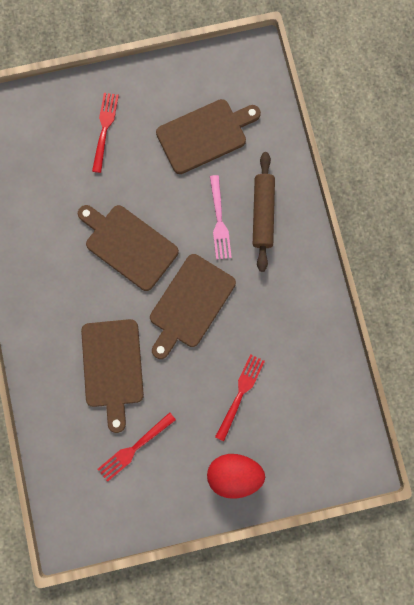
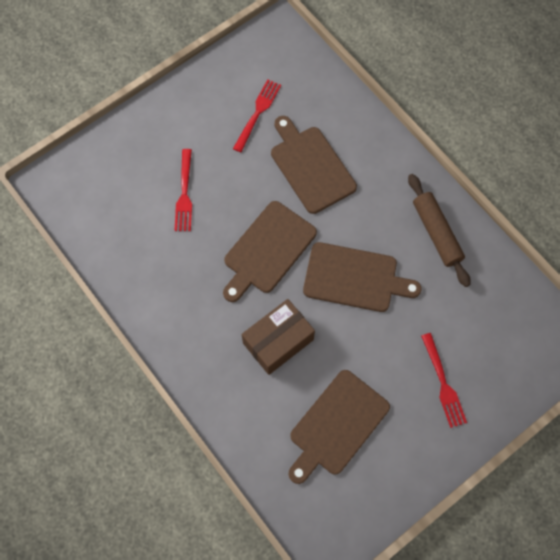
camera: 155 degrees right, 10 degrees down
brown cutting board [150,254,236,359] -> brown cutting board turned 150 degrees counterclockwise [223,201,317,302]
red egg [207,454,265,499] -> none
pink fork [210,175,232,260] -> brown box [242,299,315,375]
brown rolling pin [253,152,275,272] -> brown rolling pin moved to [408,174,471,287]

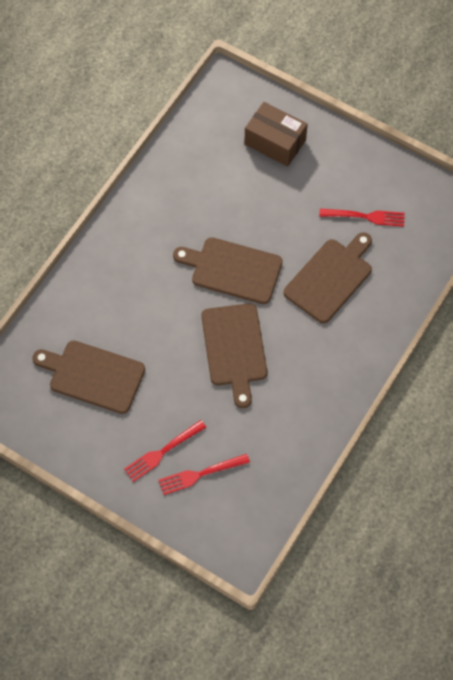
camera: 70 degrees right, 5 degrees down
red fork [175,149,192,231] -> red fork moved to [158,454,250,495]
brown box [242,299,315,375] -> brown box moved to [244,102,308,167]
brown rolling pin [408,174,471,287] -> none

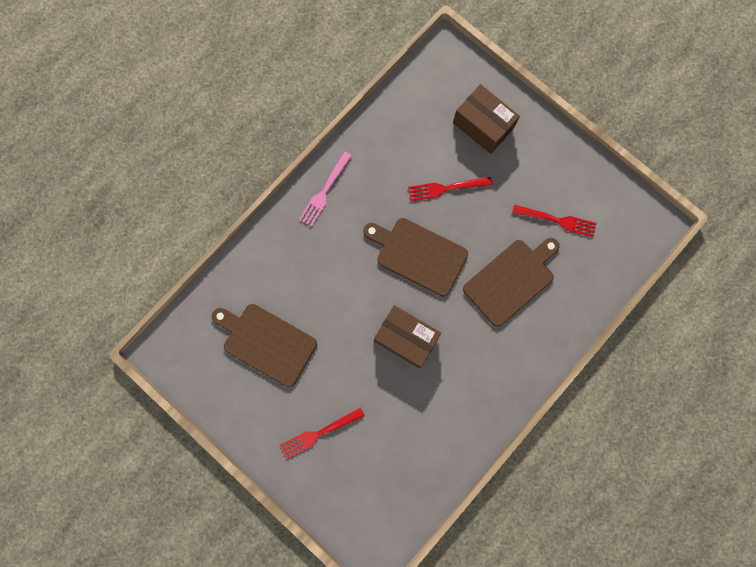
camera: 10 degrees right, 15 degrees up
red fork [158,454,250,495] -> red fork moved to [408,177,492,201]
brown cutting board [201,303,267,408] -> brown box [374,305,441,368]
none -> pink fork [299,152,352,227]

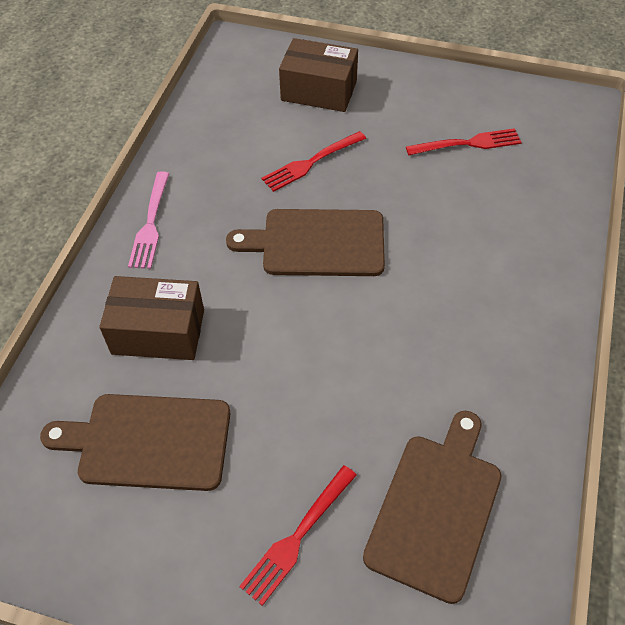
camera: 25 degrees left, 25 degrees down
brown box [374,305,441,368] -> brown box moved to [99,276,204,360]
brown cutting board [463,238,560,327] -> brown cutting board moved to [363,411,501,604]

